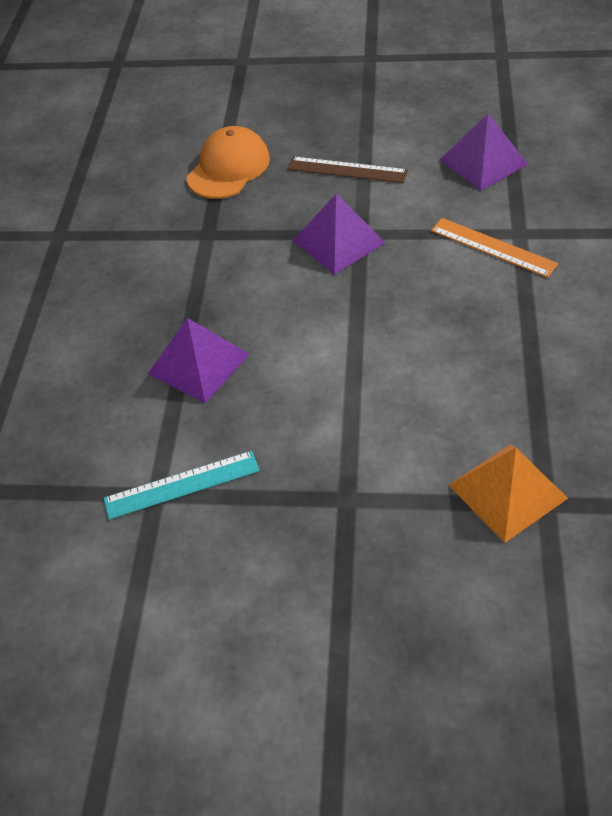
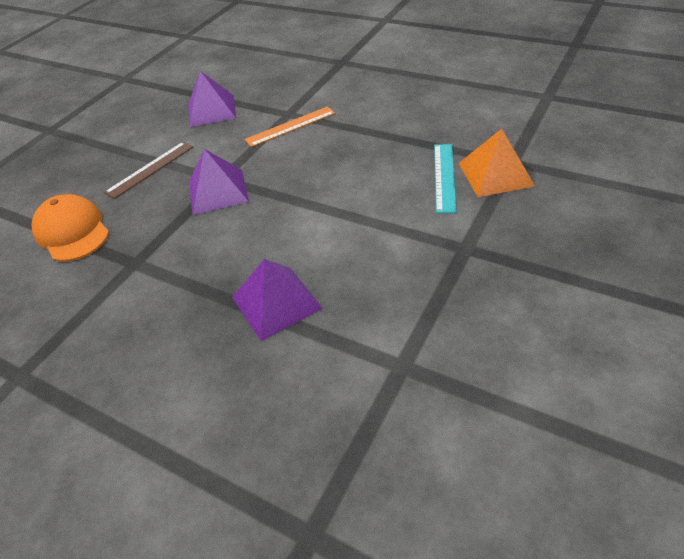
camera: 65 degrees left, 5 degrees down
turquoise ruler [104,451,260,520] -> turquoise ruler moved to [434,144,457,213]

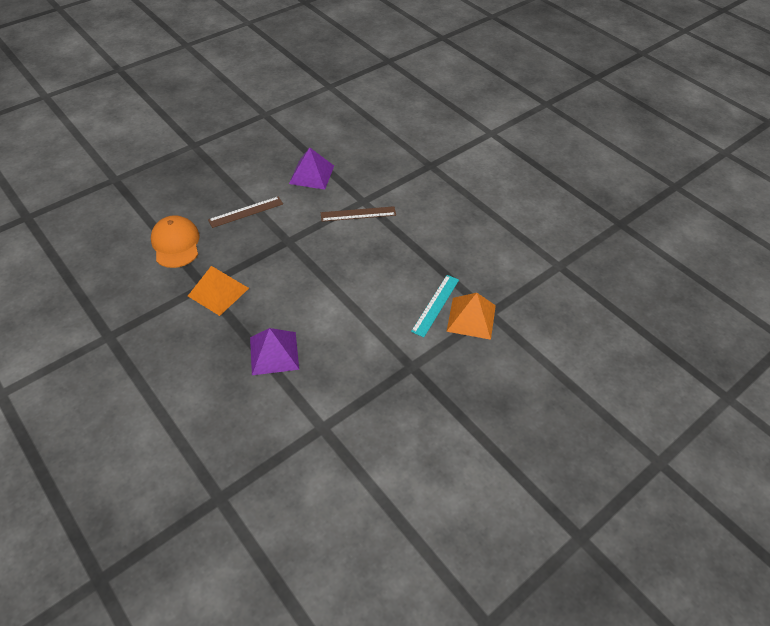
camera: 15 degrees right, 5 degrees up
purple pyramid [189,149,249,215] -> none
orange ruler [244,106,335,147] -> brown ruler [321,206,396,222]
none -> orange pyramid [188,266,249,316]

